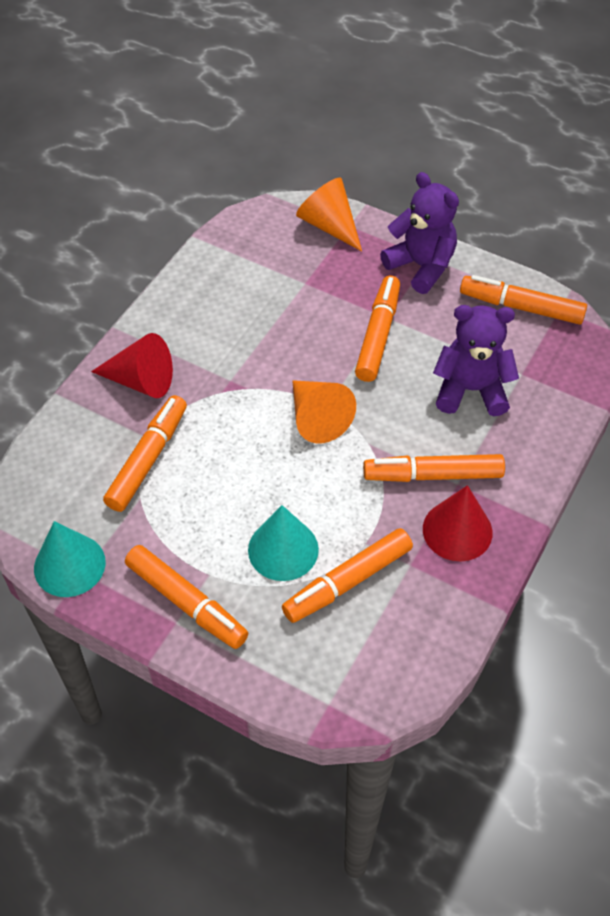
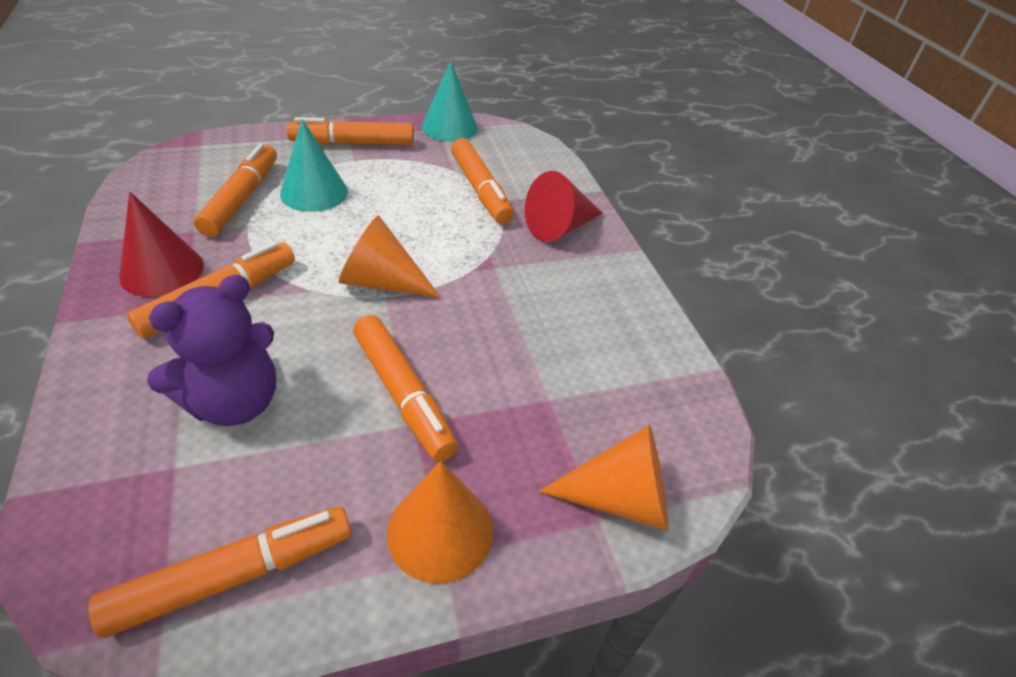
camera: 130 degrees right, 10 degrees down
purple teddy bear [380,172,459,294] -> orange cone [387,461,493,584]

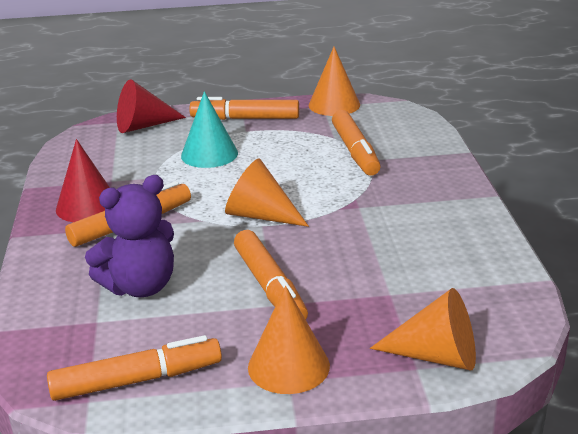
camera: 15 degrees right, 15 degrees down
orange marker [194,143,277,237] -> none
turquoise cone [422,60,478,142] -> orange cone [309,47,360,116]
red cone [525,171,603,242] -> red cone moved to [117,79,186,133]

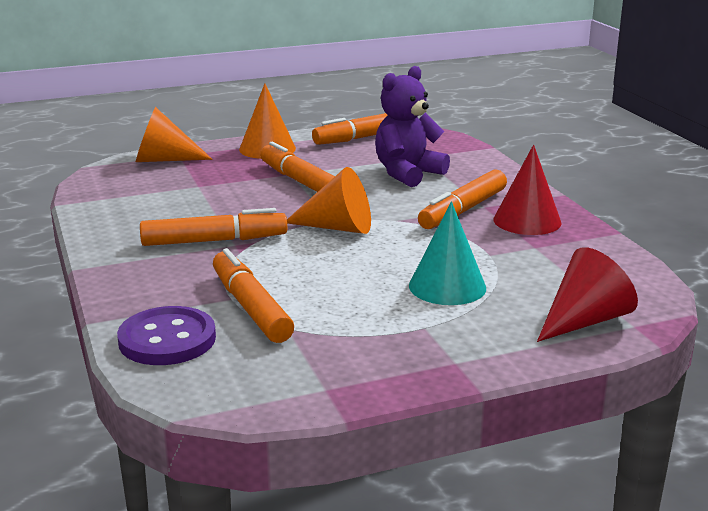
camera: 165 degrees right, 5 degrees down
orange marker [189,97,299,120] -> orange marker moved to [140,208,287,246]
orange cone [309,47,360,116] -> none
none -> purple button [117,306,216,365]

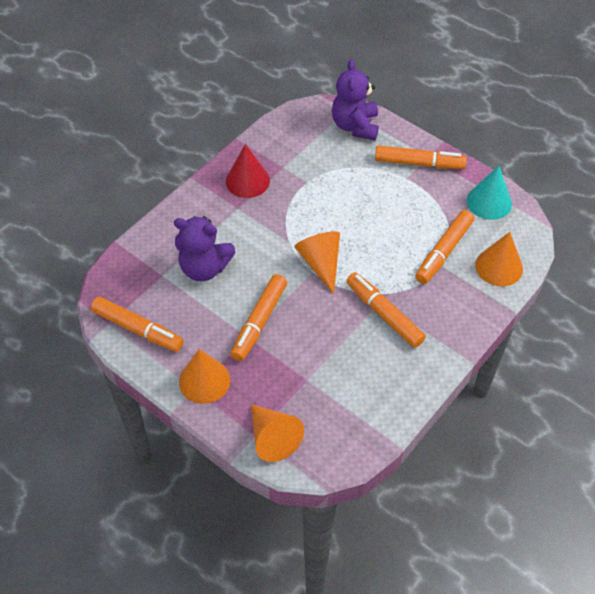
camera: 120 degrees left, 30 degrees up
purple button [117,306,216,365] -> orange cone [475,232,523,286]
turquoise cone [409,201,486,305] -> turquoise cone moved to [467,166,512,220]
orange marker [418,170,507,229] -> orange marker moved to [375,145,467,169]
red cone [537,247,638,342] -> purple teddy bear [332,59,379,140]

